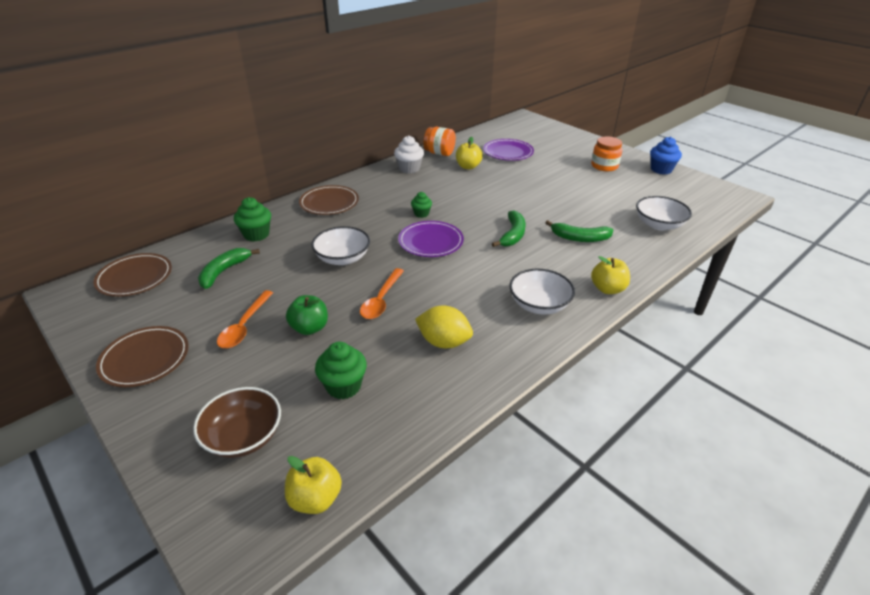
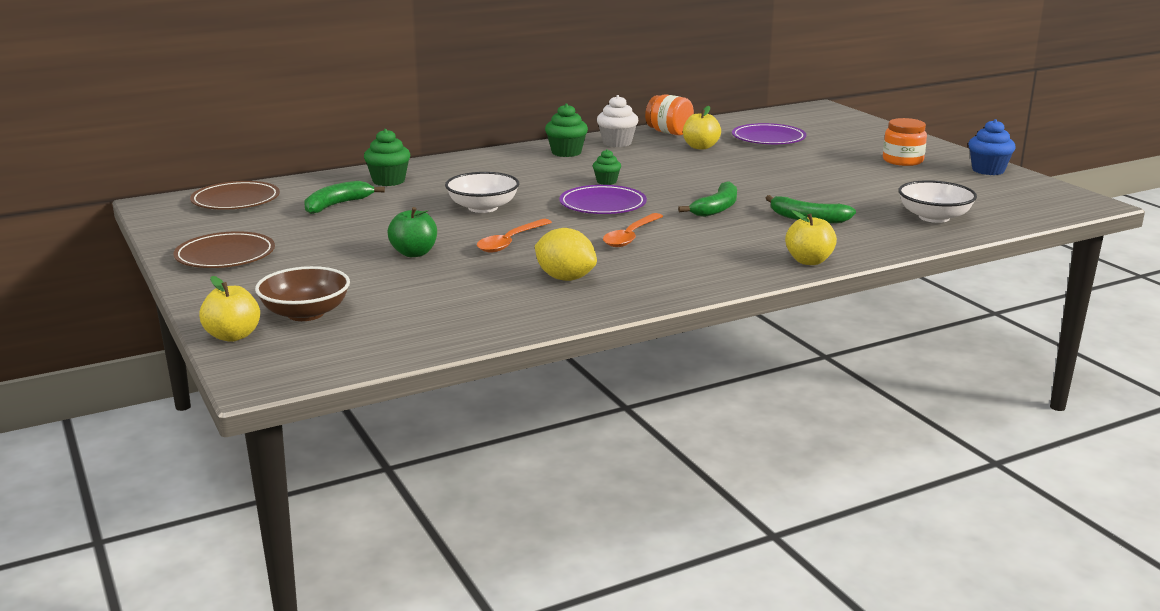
camera: 15 degrees right, 15 degrees down
orange spoon [217,290,273,348] -> orange spoon moved to [603,213,663,247]
yellow apple [285,456,342,514] -> yellow apple moved to [199,276,260,342]
brown plate [299,185,359,215] -> none
green cupcake [315,342,367,399] -> green cupcake moved to [545,103,588,157]
white bowl [509,269,575,315] -> none

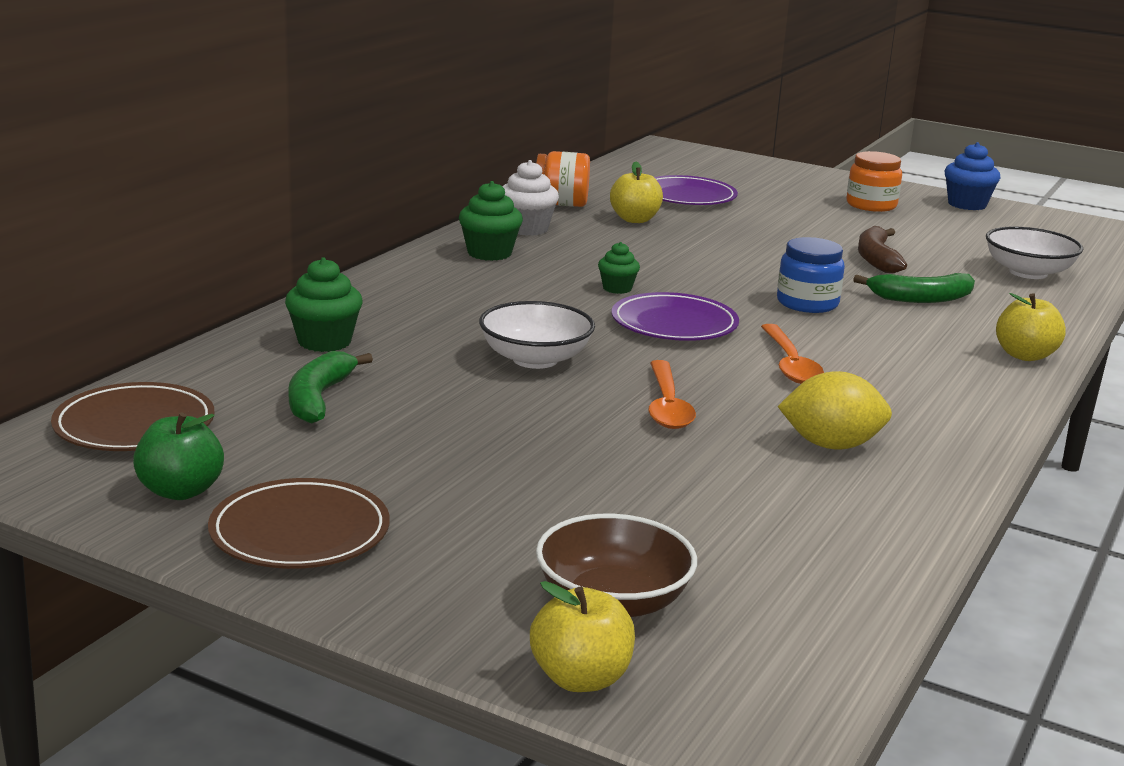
camera: 35 degrees left, 0 degrees up
green apple [388,207,437,257] -> green apple moved to [133,412,224,500]
green banana [678,181,737,217] -> blue jar [777,237,845,313]
none -> brown banana [858,226,907,273]

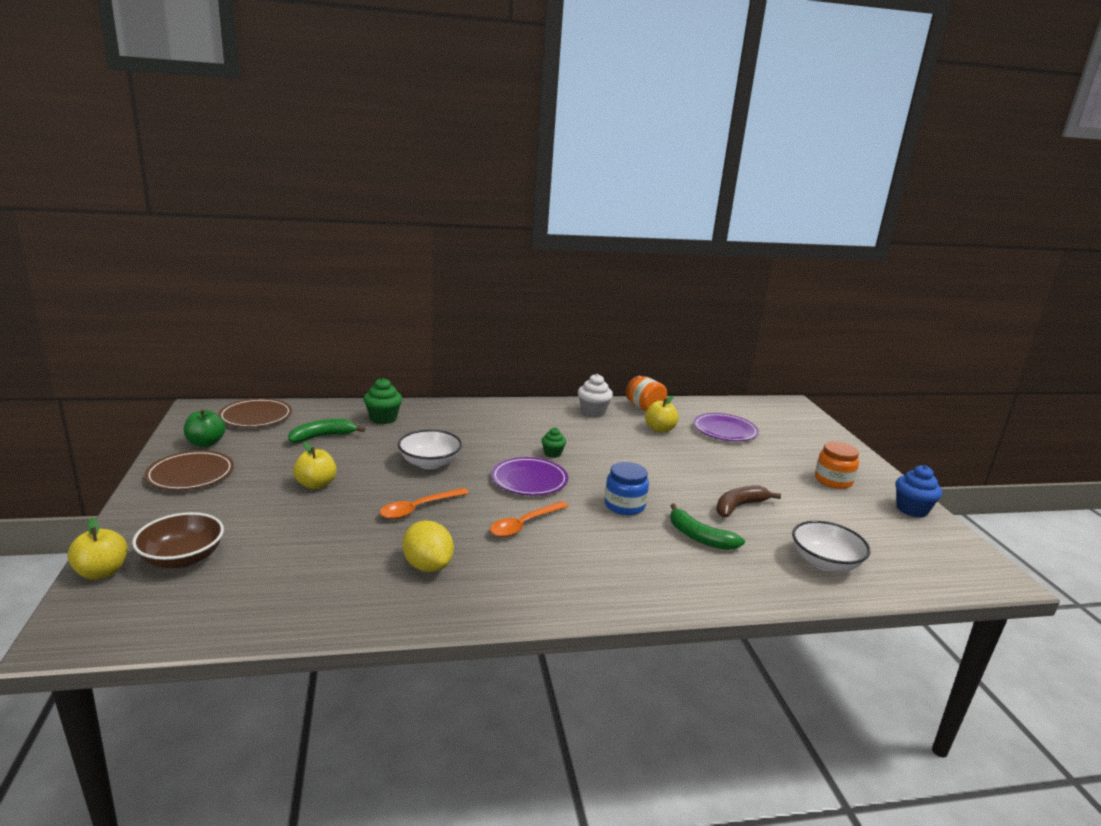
camera: 50 degrees right, 0 degrees up
green cupcake [459,181,523,261] -> none
yellow apple [996,293,1066,361] -> yellow apple moved to [293,442,337,489]

